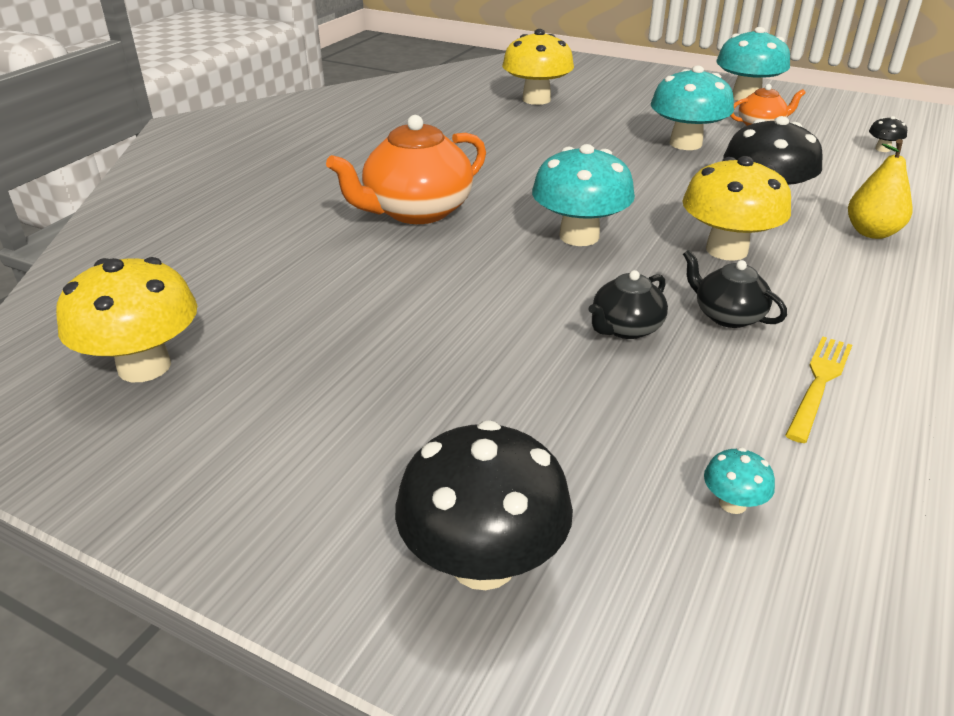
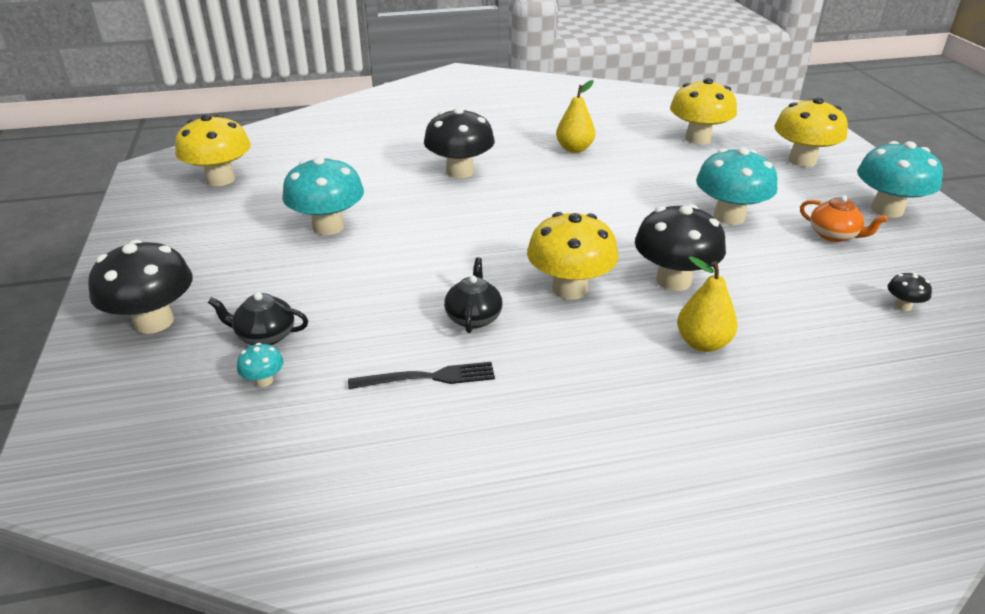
camera: 50 degrees right, 0 degrees up
orange teapot [326,115,486,224] -> black mushroom [424,107,495,179]
turquoise mushroom [532,144,635,246] -> turquoise mushroom moved to [282,157,364,235]
black teapot [588,270,668,339] -> black teapot moved to [208,292,308,345]
yellow fork [785,336,852,443] -> black fork [348,362,495,389]
none -> yellow pear [556,80,595,153]
none -> yellow mushroom [774,97,848,167]

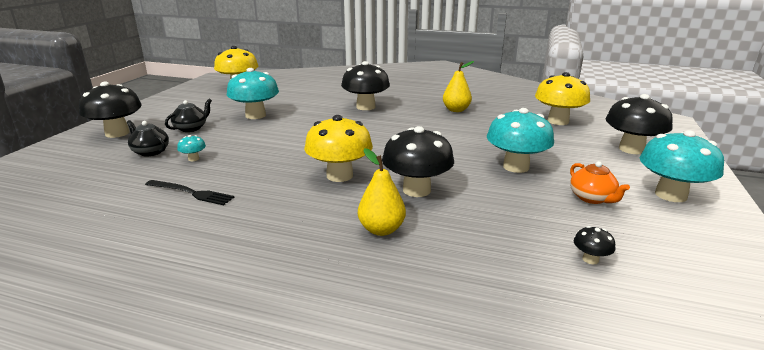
camera: 30 degrees right, 10 degrees down
turquoise mushroom [237,343,284,387] -> turquoise mushroom moved to [177,135,206,161]
black teapot [444,257,502,333] -> black teapot moved to [165,99,212,132]
yellow mushroom [774,97,848,167] -> black mushroom [606,94,673,154]

